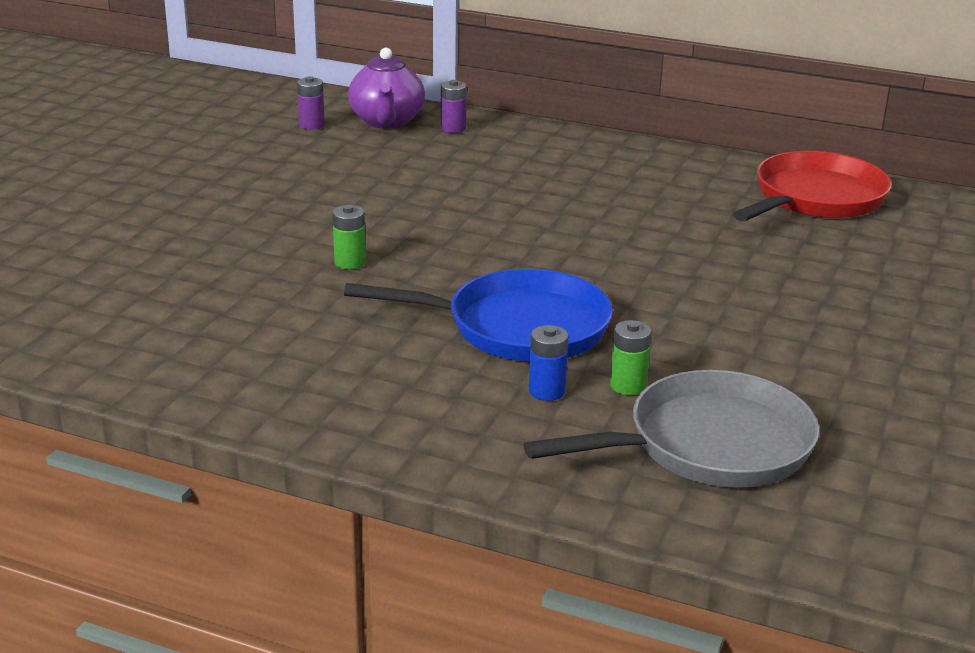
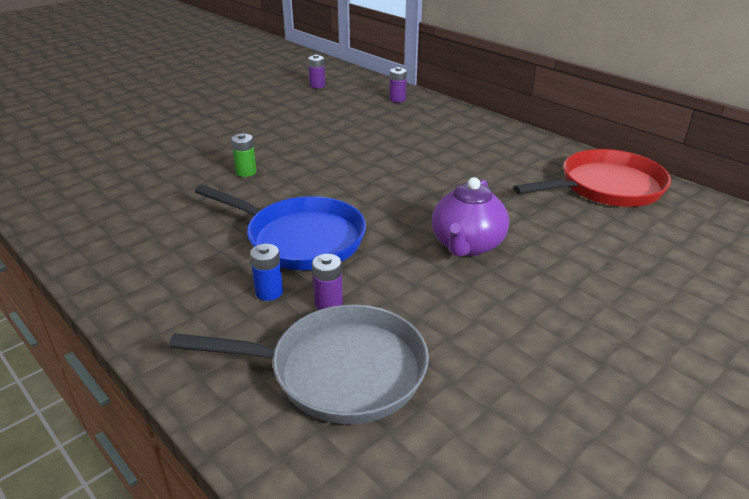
camera: 25 degrees right, 5 degrees up
purple teapot [348,48,425,129] -> purple teapot moved to [432,177,509,257]
green battery [610,320,652,395] -> purple battery [312,254,343,310]

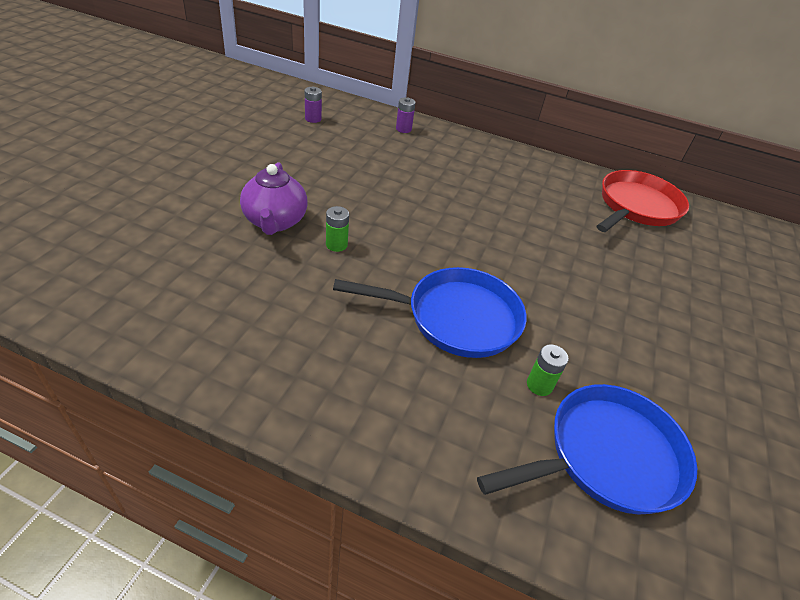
camera: 30 degrees left, 10 degrees up
grey pan [169,305,429,424] -> blue pan [477,384,697,515]
blue battery [250,244,283,301] -> none
purple battery [312,254,343,310] -> green battery [527,344,569,396]
purple teapot [432,177,509,257] -> purple teapot moved to [240,162,308,235]

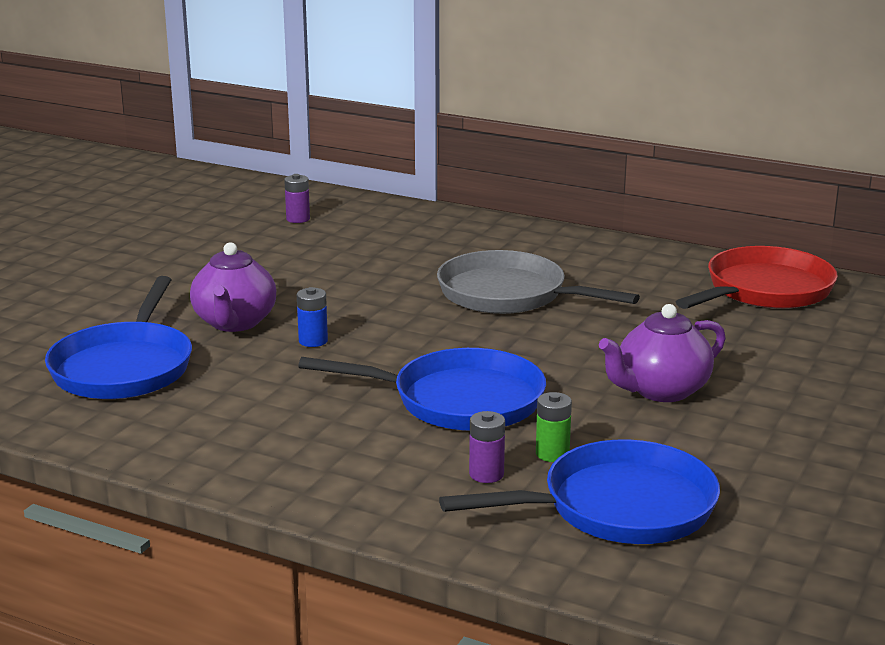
camera: 10 degrees right, 20 degrees down
green battery [326,206,349,252] -> blue battery [297,287,328,347]
purple battery [396,97,416,133] -> purple battery moved to [469,411,505,483]
none -> blue pan [45,276,192,399]
none -> grey pan [437,250,640,314]
none -> purple teapot [599,304,726,402]

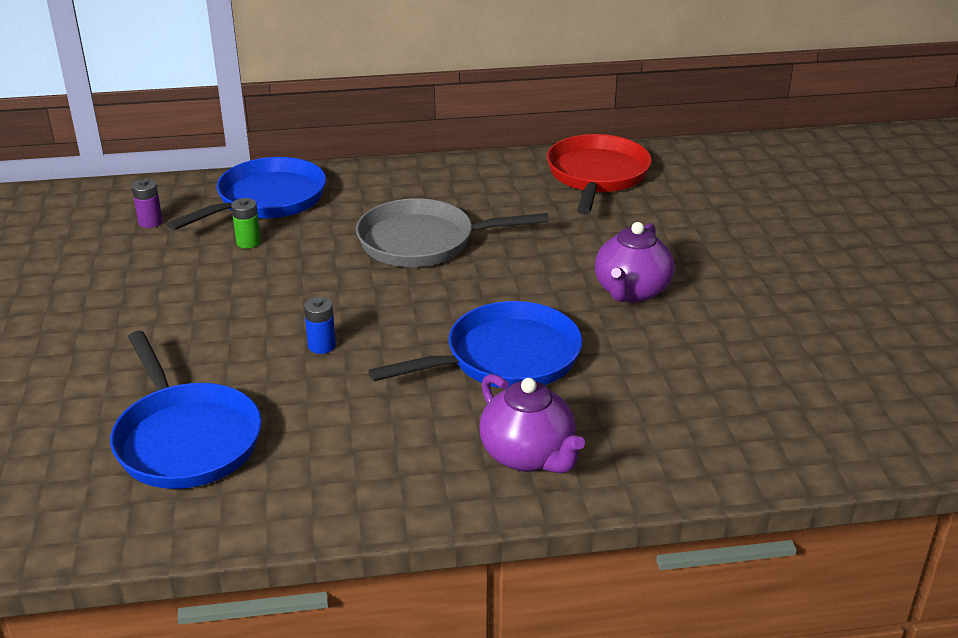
camera: 35 degrees left, 10 degrees up
purple teapot [190,242,276,332] -> purple teapot moved to [479,374,585,473]
blue pan [439,439,720,544] -> blue pan moved to [167,157,326,230]
purple battery [469,411,505,483] -> none
green battery [536,392,572,462] -> green battery moved to [231,198,261,248]

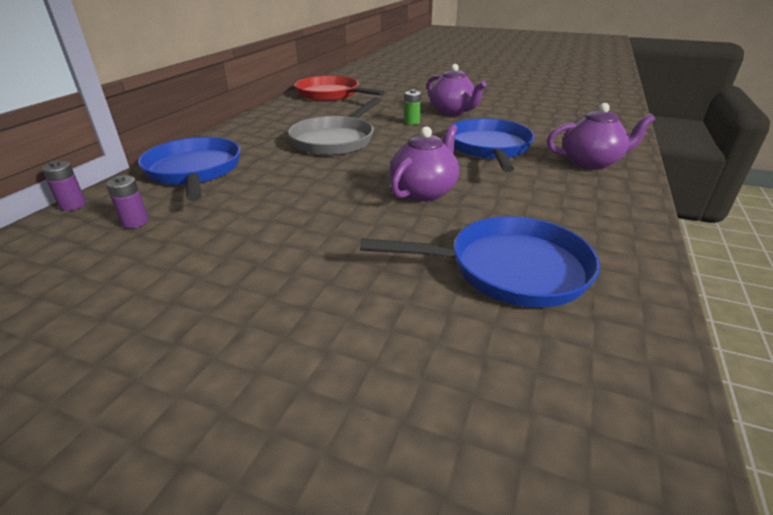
camera: 60 degrees left, 0 degrees up
green battery [231,198,261,248] -> green battery moved to [404,89,421,125]
blue battery [304,297,336,354] -> purple teapot [390,124,459,202]
none -> purple battery [42,161,86,211]

